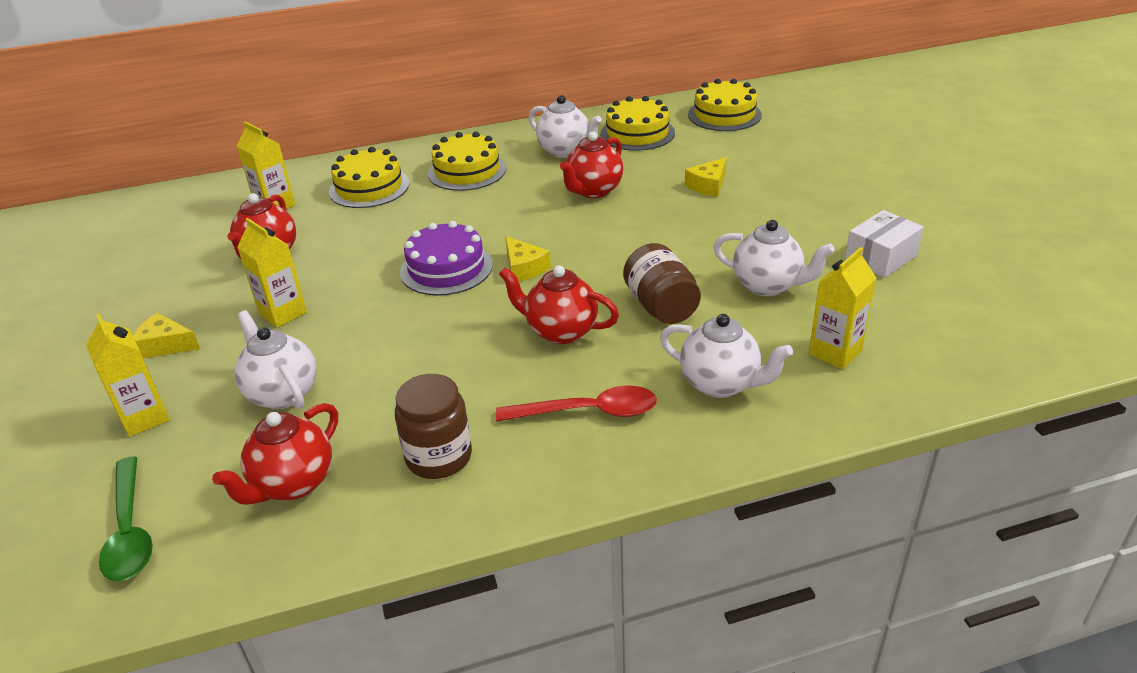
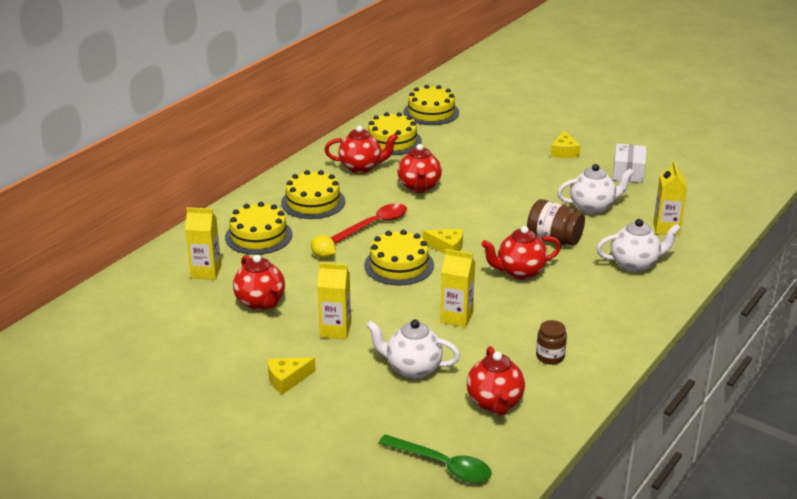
camera: 40 degrees left, 5 degrees down
yellow carton [86,314,170,437] -> yellow carton moved to [440,249,475,328]
brown jar [395,374,472,479] -> brown jar [536,320,567,365], size x0.65
purple cake [400,221,493,296] -> yellow cake [364,230,434,285]
red spoon [496,386,657,421] -> red spoon moved to [330,203,407,244]
white teapot [528,95,602,158] -> red teapot [324,126,398,174]
yellow cheese [685,157,726,197] -> yellow cheese moved to [551,130,581,158]
none -> yellow lemon [311,235,336,258]

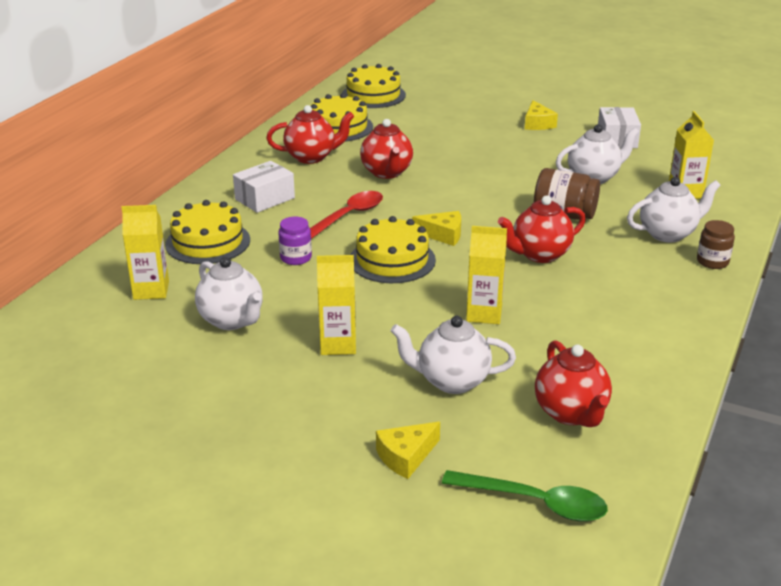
camera: 10 degrees left, 0 degrees up
red teapot [233,255,285,311] -> white teapot [195,257,263,330]
yellow cheese [268,357,316,395] -> yellow cheese moved to [376,422,440,479]
yellow cake [281,170,345,219] -> white box [233,161,295,213]
yellow lemon [311,235,336,258] -> purple jar [278,216,312,265]
brown jar [536,320,567,365] -> brown jar moved to [697,220,735,269]

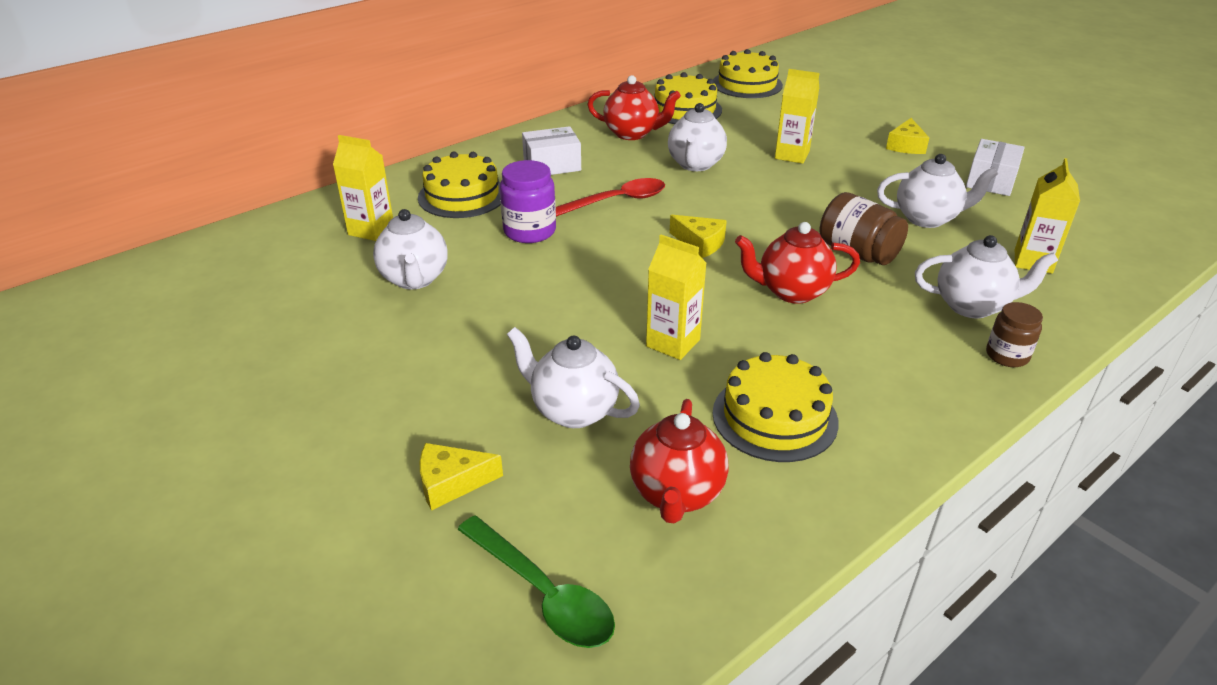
camera: 25 degrees right, 5 degrees up
purple jar [278,216,312,265] -> purple jar [500,160,556,243], size x1.53
yellow carton [317,255,356,355] -> yellow carton moved to [775,69,820,164]
yellow cake [350,216,436,283] -> yellow cake moved to [712,352,839,462]
red teapot [360,119,413,179] -> white teapot [668,103,727,171]

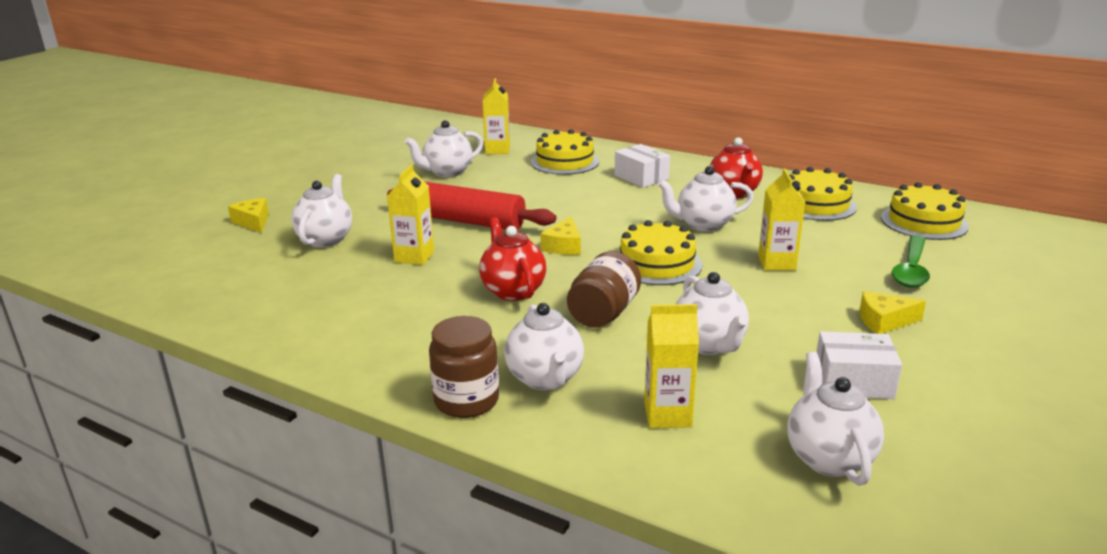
camera: 70 degrees right, 10 degrees down
green spoon [457,516,615,648] -> green spoon moved to [892,235,930,288]
purple jar [500,160,556,243] -> none
red spoon [556,178,665,217] -> none
red teapot [630,399,729,524] -> none
yellow cake [712,352,839,462] -> yellow cake moved to [620,220,702,285]
brown jar [986,302,1043,367] -> brown jar [429,316,499,418], size x1.53
none -> red rolling pin [387,182,556,230]
none -> white teapot [787,352,884,486]

